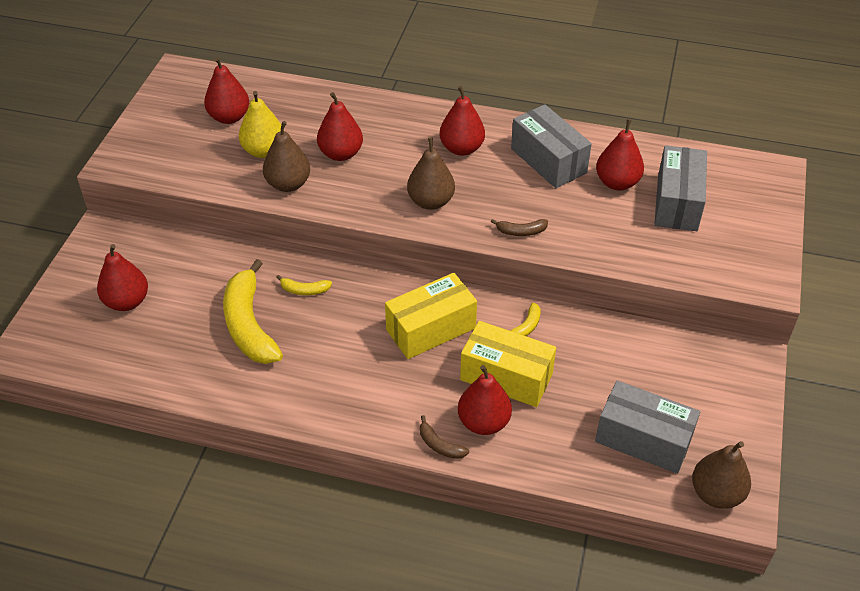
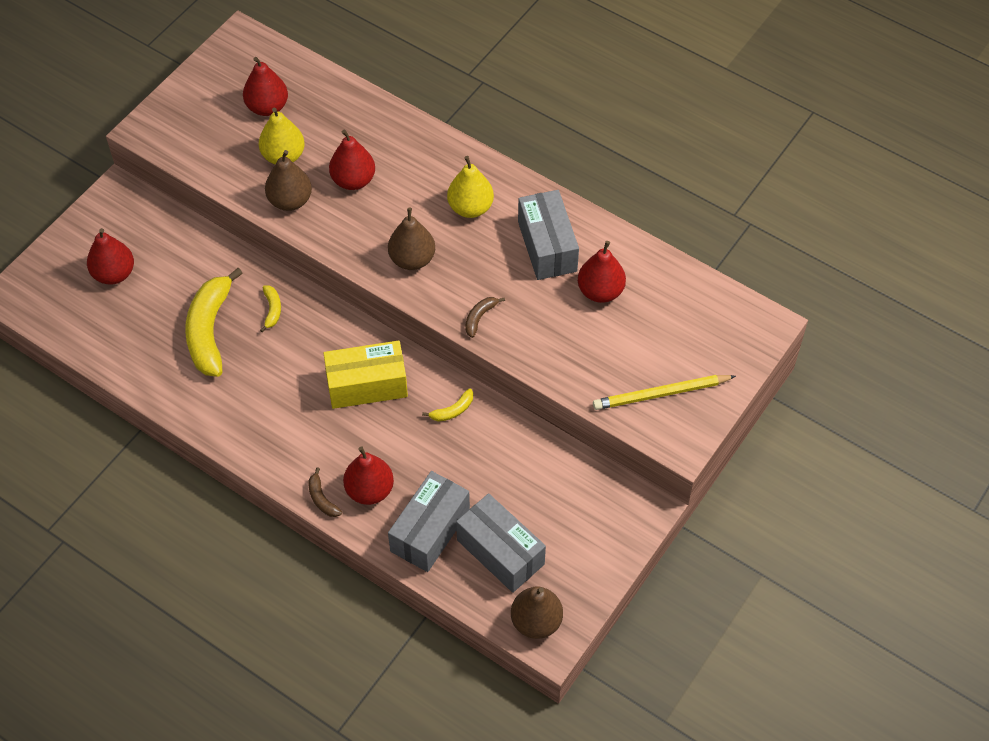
camera: 20 degrees right, 10 degrees up
yellow banana [276,275,332,295] -> yellow banana turned 120 degrees counterclockwise [260,285,281,332]
red pear [440,86,485,156] -> yellow pear [447,156,494,218]
yellow box [460,321,556,407] -> none
brown banana [491,219,548,236] -> brown banana turned 105 degrees clockwise [465,297,505,338]
grey box [654,145,707,231] -> grey box moved to [388,471,470,572]
none -> yellow pencil [593,375,736,410]

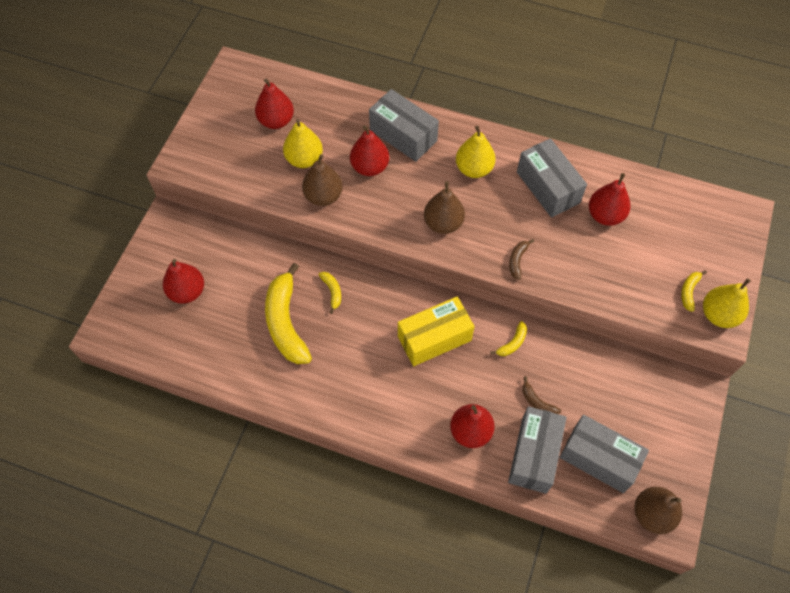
camera: 15 degrees left, 5 degrees up
brown banana [308,467,342,517] -> brown banana moved to [522,376,561,414]
yellow pencil [593,375,736,410] -> yellow banana [681,270,707,312]
none -> grey box [369,89,439,162]
none -> yellow pear [703,278,751,328]

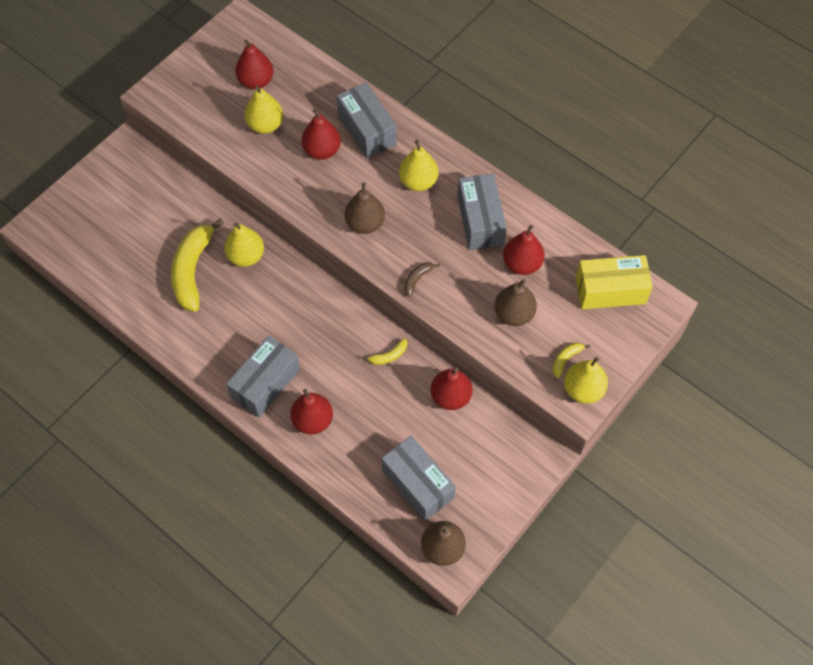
camera: 20 degrees right, 0 degrees up
red pear [163,259,204,304] -> red pear moved to [431,368,473,410]
brown pear [302,154,343,206] -> brown pear moved to [494,279,537,326]
yellow banana [319,272,341,314] -> yellow pear [224,223,264,267]
yellow box [398,296,475,366] -> yellow box moved to [576,255,653,309]
grey box [508,406,567,494] -> grey box moved to [226,335,300,418]
brown banana [522,376,561,414] -> none

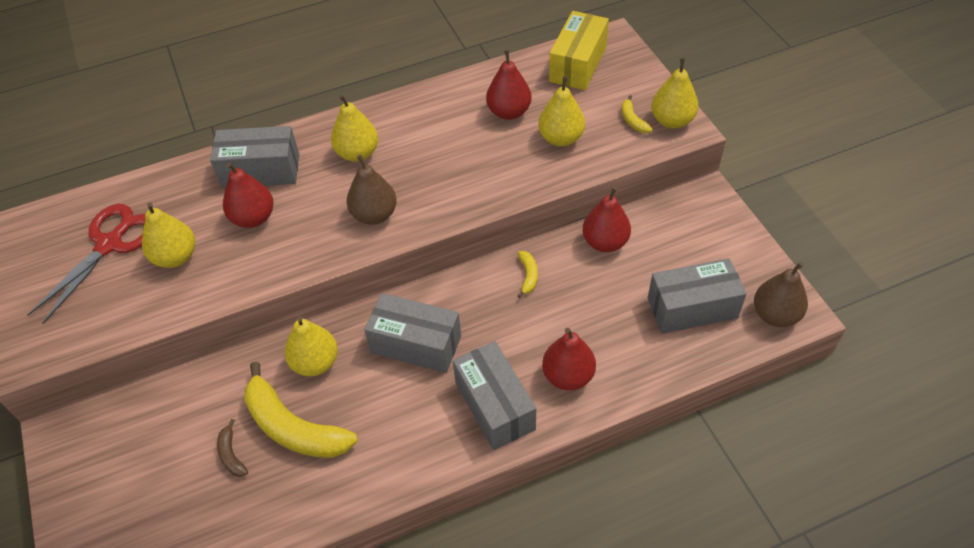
camera: 60 degrees left, 10 degrees down
red pear [235,40,273,89] -> red scissors [28,204,145,324]
brown banana [404,263,440,297] -> brown banana moved to [217,419,248,477]
grey box [457,174,507,250] -> grey box moved to [364,293,461,373]
brown pear [494,279,537,326] -> yellow pear [538,76,585,147]

